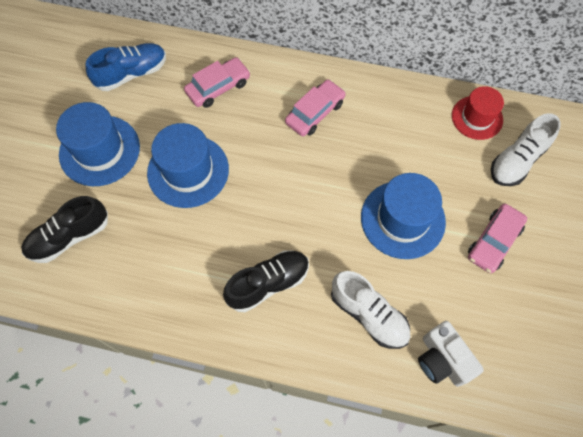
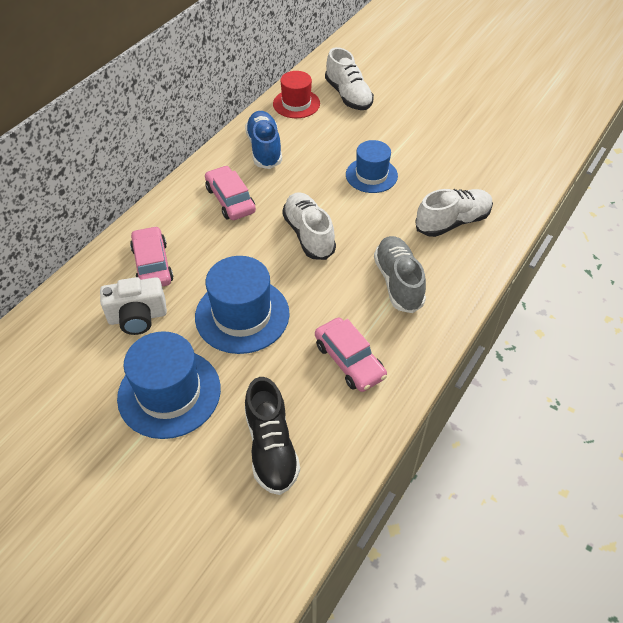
camera: 70 degrees left, 15 degrees down
blue shoe [86,43,166,91] -> blue shoe moved to [245,111,282,169]
black shoe [223,250,309,312] -> grey shoe [374,236,426,313]
blue hat [361,173,446,259] -> blue hat [346,140,398,193], size x0.65
white camera [418,321,484,387] -> white camera moved to [100,277,167,335]
pink car [468,204,527,273] -> pink car moved to [315,317,387,392]
none -> white shoe [282,192,336,260]

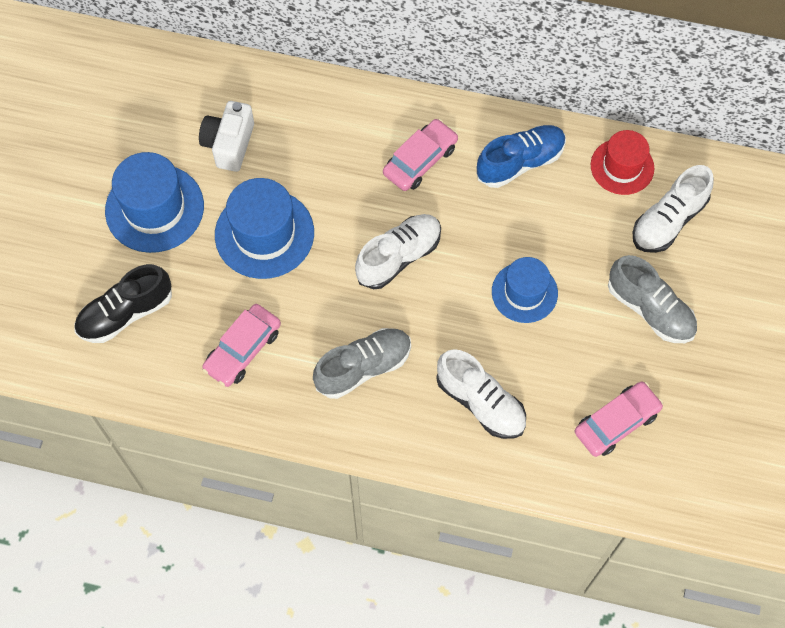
camera: 70 degrees right, 15 degrees up
white camera [100,277,167,335] -> white camera turned 45 degrees clockwise [199,101,254,172]
pink car [130,226,173,287] -> pink car moved to [575,382,663,457]
none -> grey shoe [608,255,697,343]

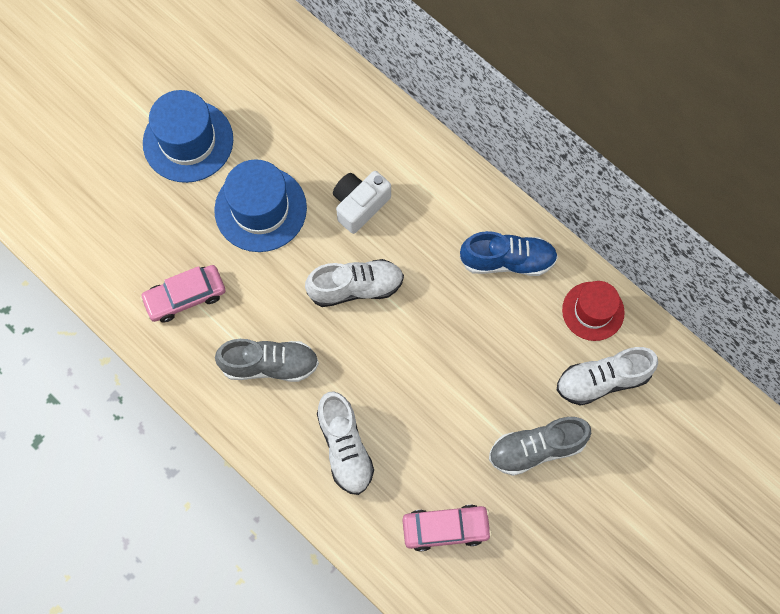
camera: 30 degrees right, 5 degrees up
black shoe [74,264,172,343] -> none
white camera [199,101,254,172] -> white camera moved to [333,171,391,234]
pink car [383,119,458,191] -> none
blue hat [492,257,558,323] -> none
grey shoe [608,255,697,343] -> grey shoe turned 90 degrees clockwise [489,417,591,476]

